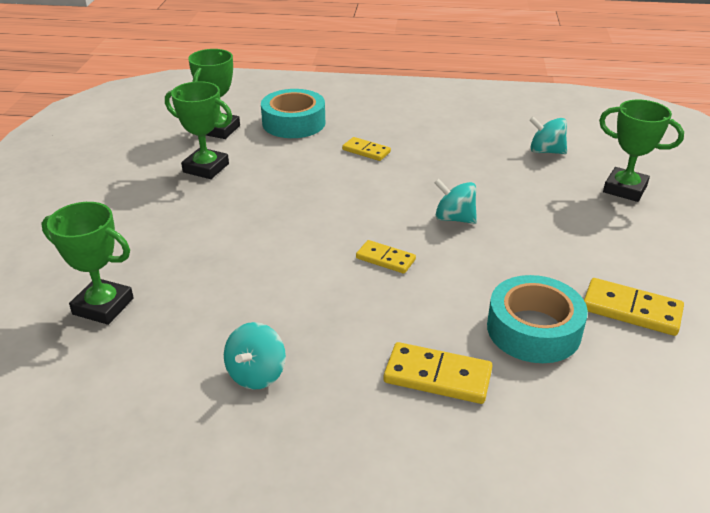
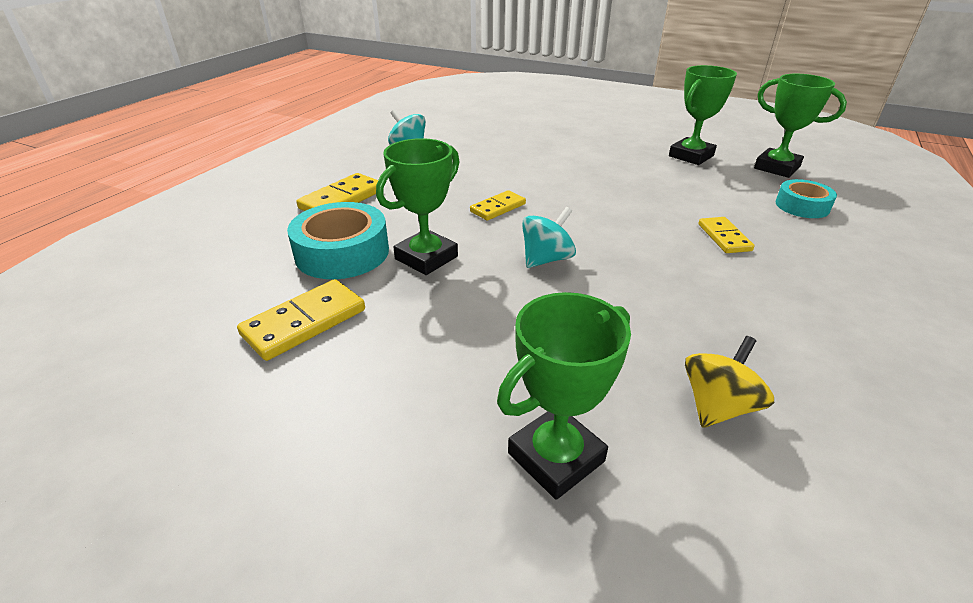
camera: 110 degrees right, 0 degrees up
green trophy [42,202,134,325] -> green trophy moved to [376,138,459,275]
turquoise tape [261,89,325,138] -> turquoise tape [776,179,837,218], size x0.62
yellow domino [342,137,391,161] -> yellow domino turned 60 degrees counterclockwise [698,217,755,253]
turquoise spinning top [529,116,567,154] -> yellow spinning top [685,336,774,428]

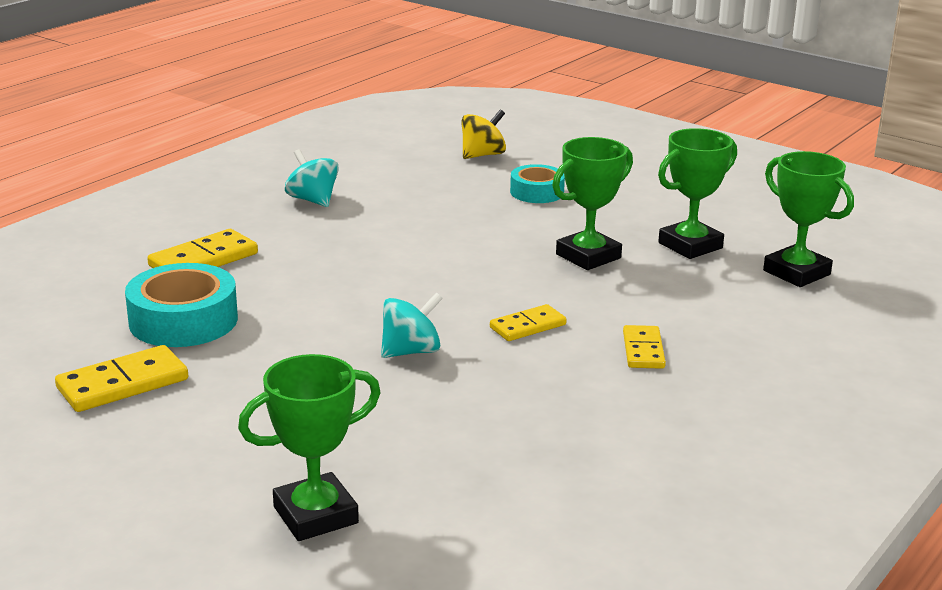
camera: 10 degrees right, 10 degrees down
green trophy [376,138,459,275] -> green trophy moved to [552,137,633,270]
yellow domino [470,190,526,221] -> yellow domino moved to [490,304,567,341]
yellow spinning top [685,336,774,428] -> yellow spinning top moved to [461,109,506,159]
turquoise tape [776,179,837,218] -> turquoise tape moved to [510,164,565,203]

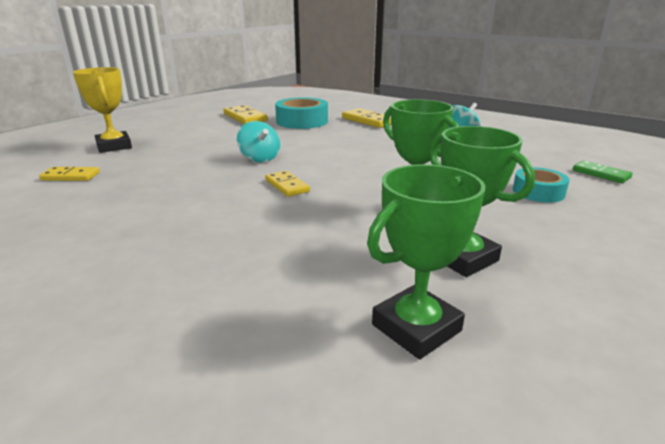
camera: 90 degrees right, 0 degrees up
green trophy [238,354,381,541] -> yellow trophy [73,67,132,153]
yellow spinning top [461,109,506,159] -> green domino [573,160,633,183]
yellow domino [623,325,666,369] -> yellow domino moved to [39,167,100,181]

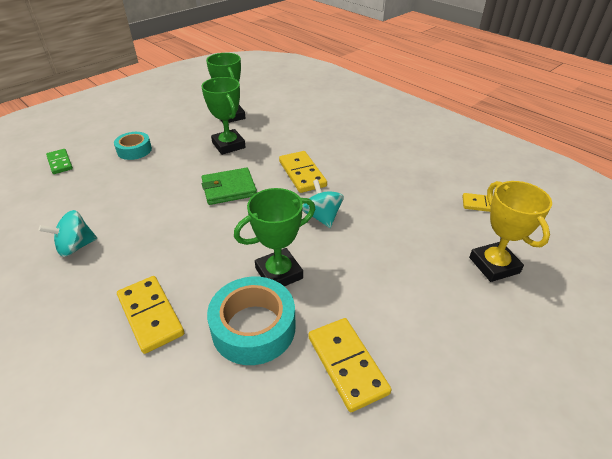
camera: 170 degrees left, 15 degrees up
yellow domino [265,171,310,197] -> yellow domino [279,151,327,193], size x1.53
green trophy [367,164,485,359] -> green trophy moved to [234,188,315,286]
none -> green wallet [201,168,257,205]

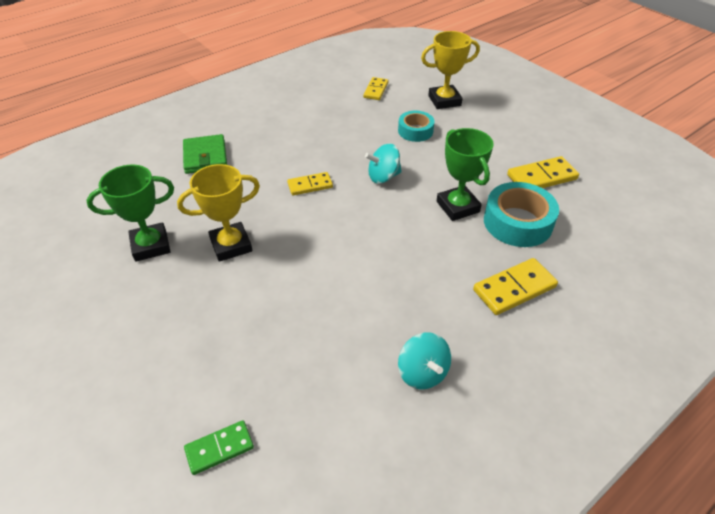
camera: 85 degrees left, 5 degrees up
turquoise tape [114,132,152,160] -> turquoise tape moved to [398,111,434,142]
green trophy [201,77,246,155] -> yellow trophy [177,164,260,262]
green wallet [201,168,257,205] -> green wallet moved to [183,134,227,174]
yellow domino [279,151,327,193] -> yellow domino [287,172,333,195], size x0.65

